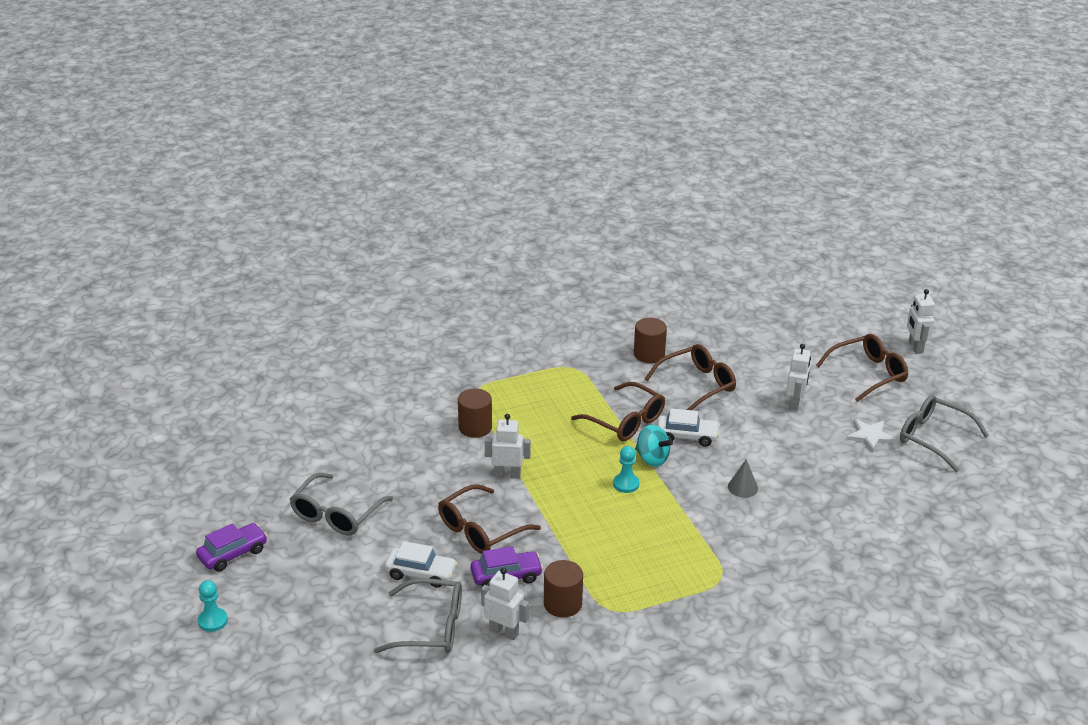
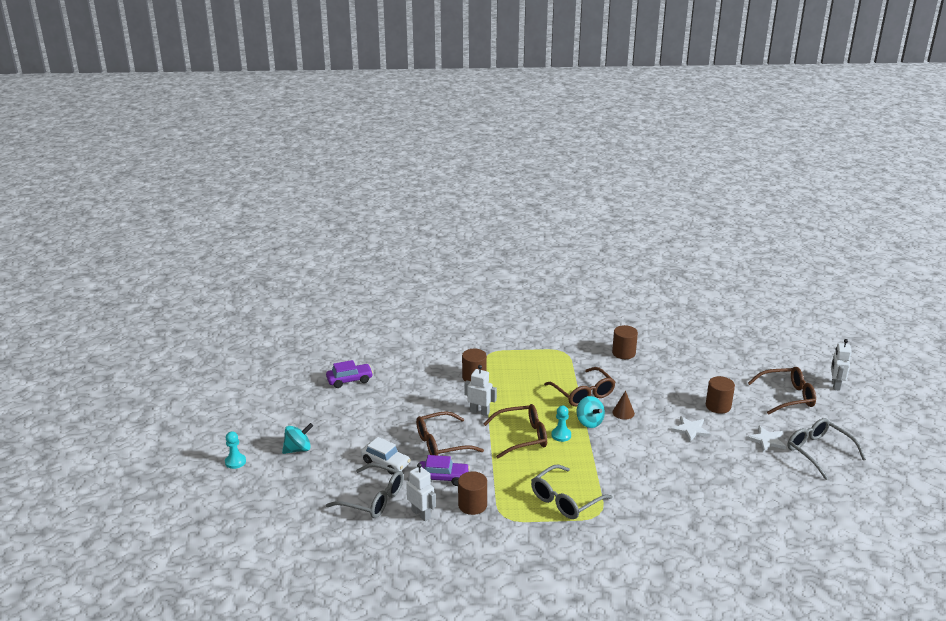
camera: 20 degrees right, 5 degrees down
purple car [196,523,268,572] -> purple car moved to [326,360,373,388]
grey glasses [290,473,393,535] -> grey glasses moved to [531,465,613,519]
brown glasses [645,344,736,410] -> brown glasses moved to [483,404,547,459]
white car [657,408,720,447] -> brown cone [612,391,635,420]
grey cone [728,459,758,498] -> none
white robot [786,344,811,411] -> brown cylinder [706,376,735,414]
none -> turquoise spinning top [282,423,313,454]
none -> white star [671,416,711,442]

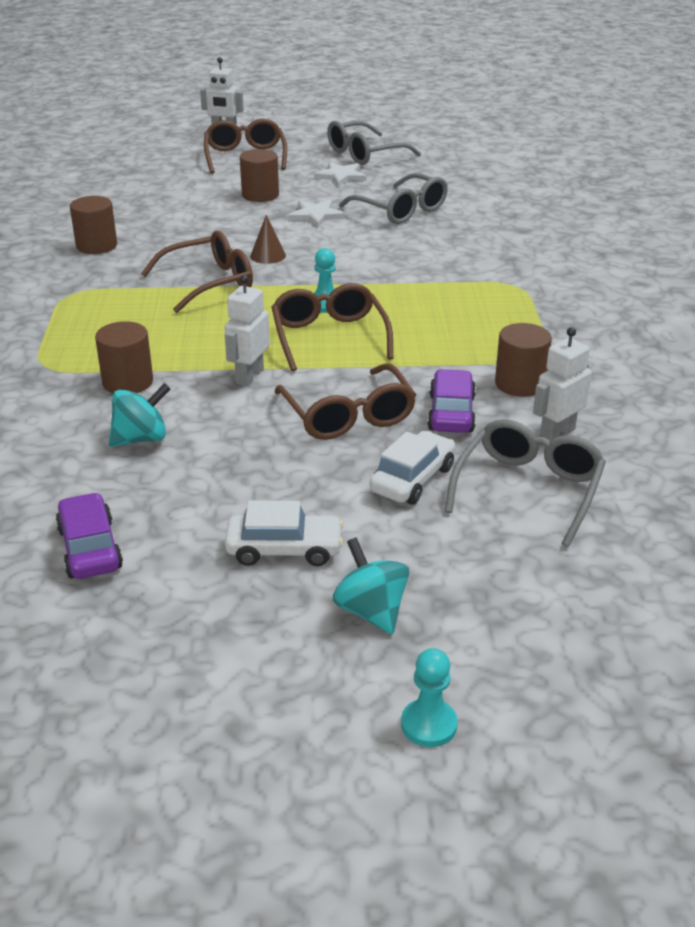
camera: 90 degrees left, 5 degrees up
grey glasses [531,465,613,519] -> grey glasses moved to [339,173,448,224]
turquoise spinning top [577,396,605,428] -> turquoise spinning top moved to [109,383,170,447]
none -> white car [225,501,344,566]

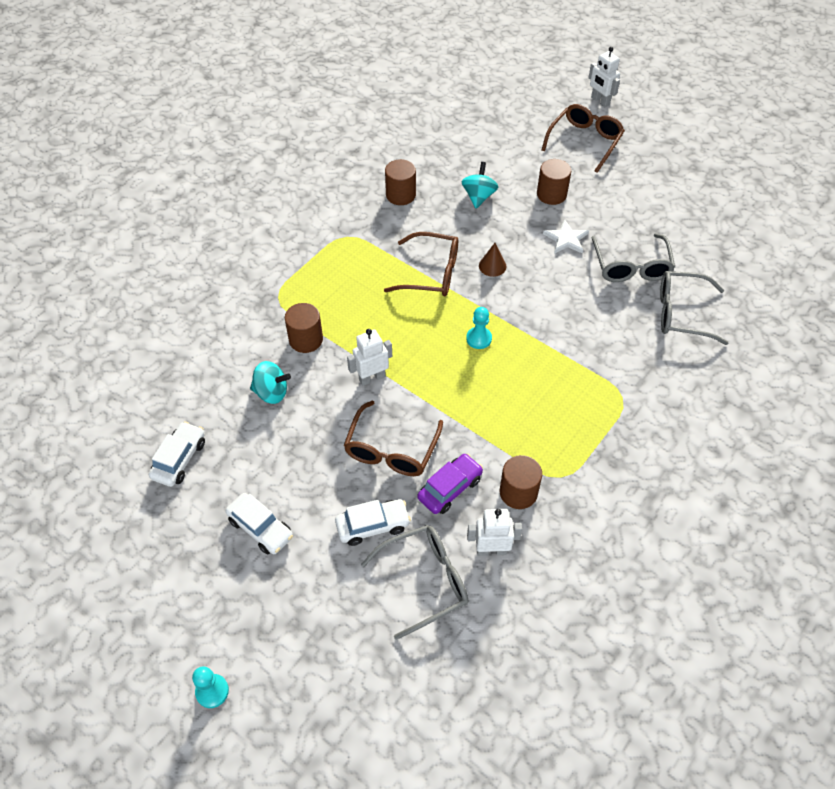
camera: 40 degrees right, 20 degrees up
purple car [55,492,123,579] -> white car [149,421,205,487]
brown glasses [271,283,393,371] -> none
white star [314,162,366,186] -> none
grey glasses [327,121,421,165] -> grey glasses moved to [660,271,728,345]
turquoise spinning top [333,538,409,634] -> turquoise spinning top moved to [462,162,498,208]

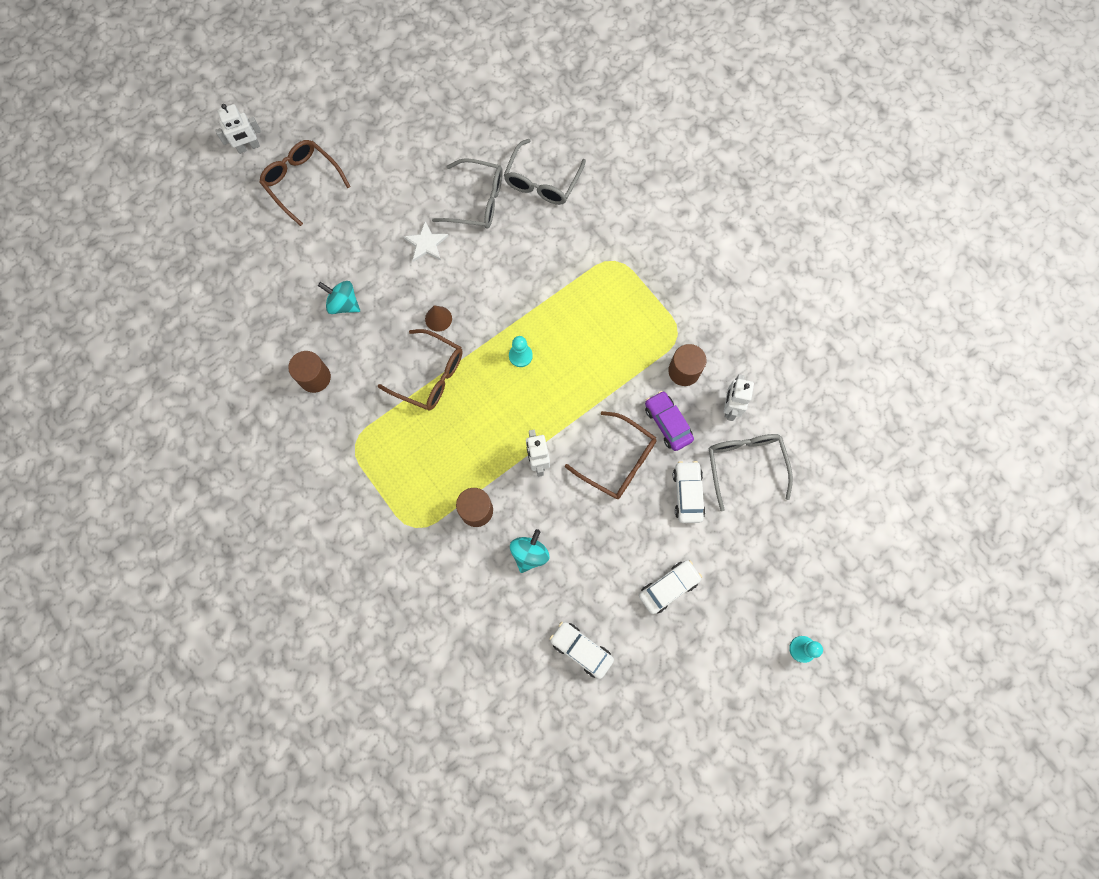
camera: 75 degrees left, 20 degrees up
brown glasses [384,232,458,296] -> brown glasses turned 90 degrees clockwise [378,329,463,411]
brown cylinder [537,159,571,205] -> none

